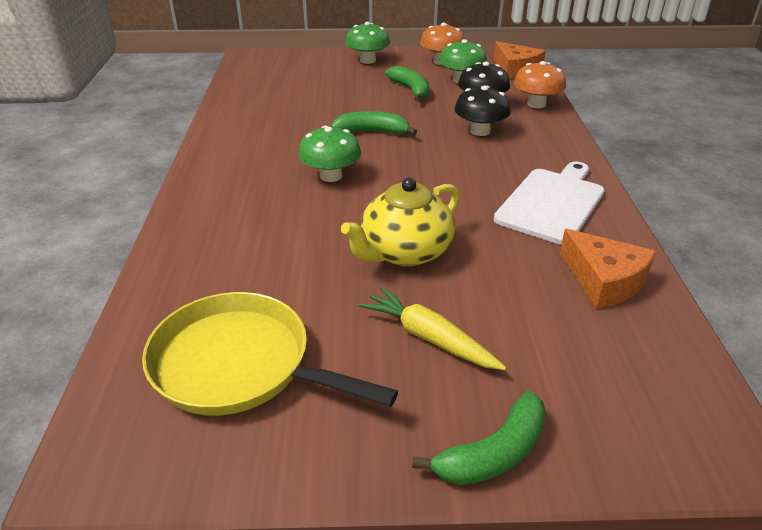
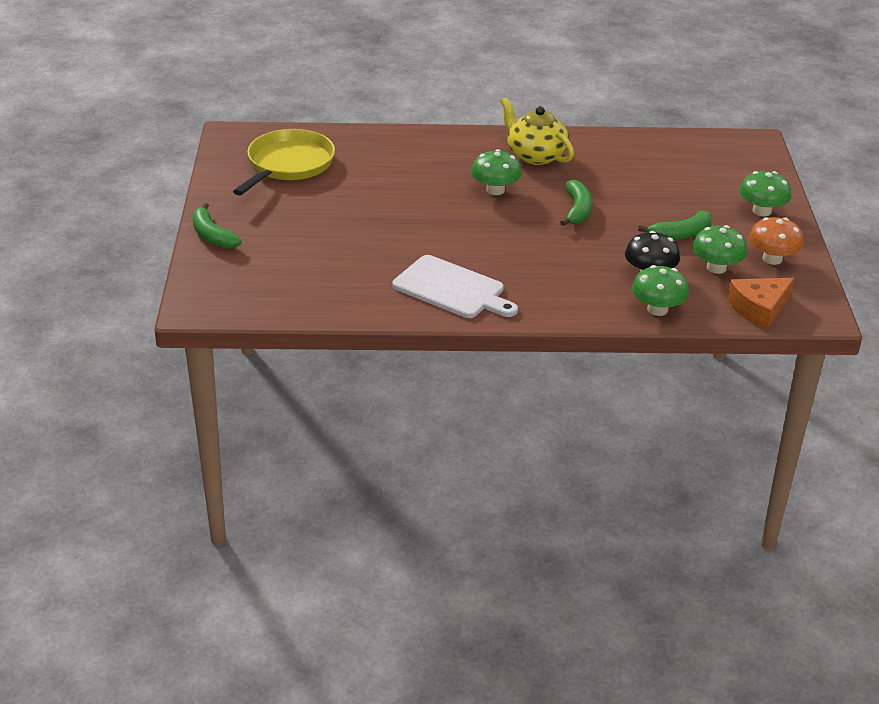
camera: 90 degrees right, 0 degrees up
yellow teapot [341,177,460,266] -> yellow teapot moved to [500,97,574,165]
yellow carrot [359,286,506,370] -> none
black mushroom [454,85,511,136] -> none
orange mushroom [513,61,566,108] -> green mushroom [632,265,689,316]
orange cheese [560,229,656,309] -> none

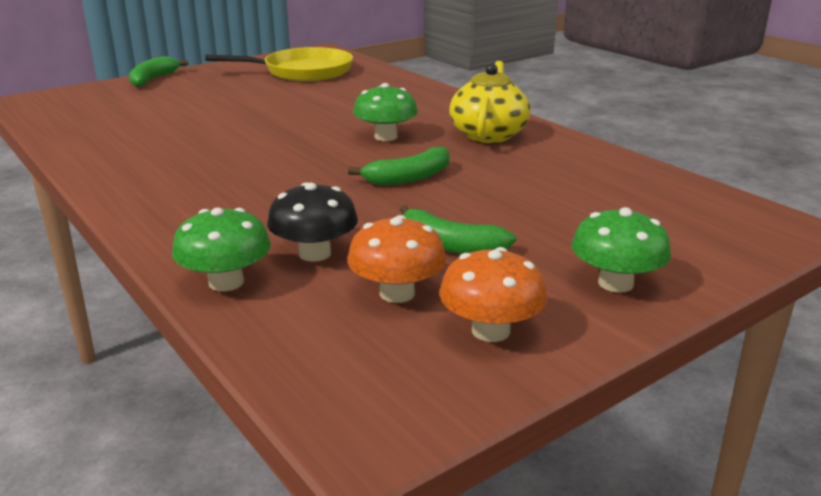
camera: 55 degrees right, 10 degrees down
white cutting board [392,255,518,318] -> none
green mushroom [692,225,747,274] -> orange mushroom [347,215,447,303]
orange cheese [727,278,794,329] -> none

